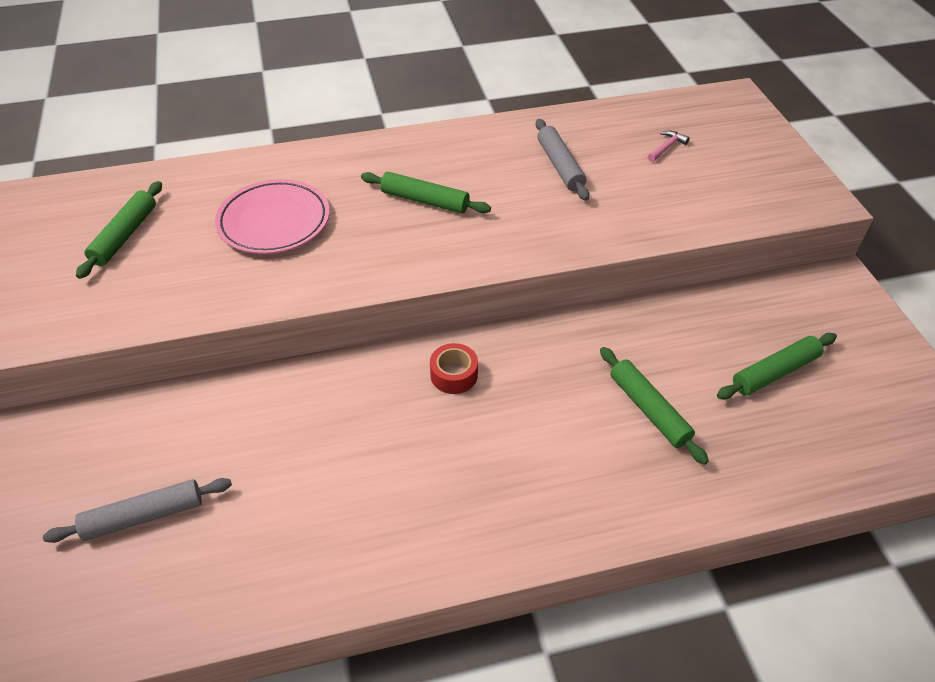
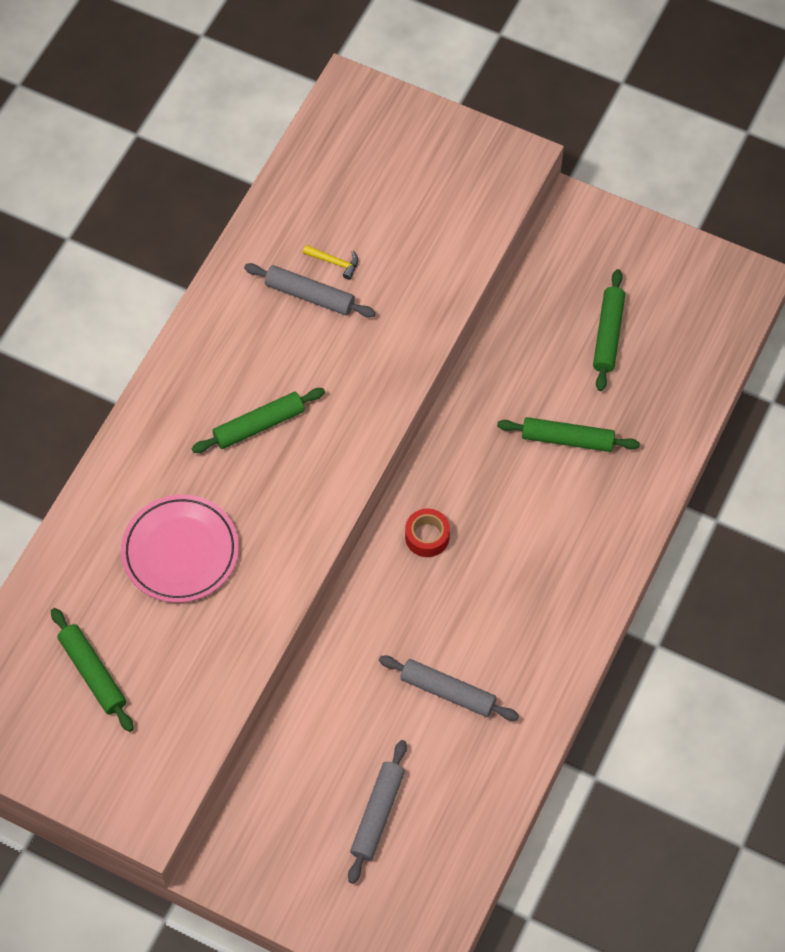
camera: 50 degrees left, 15 degrees up
pink hammer [648,131,690,162] -> none
none -> yellow hammer [303,245,358,280]
none -> grey rolling pin [379,656,519,721]

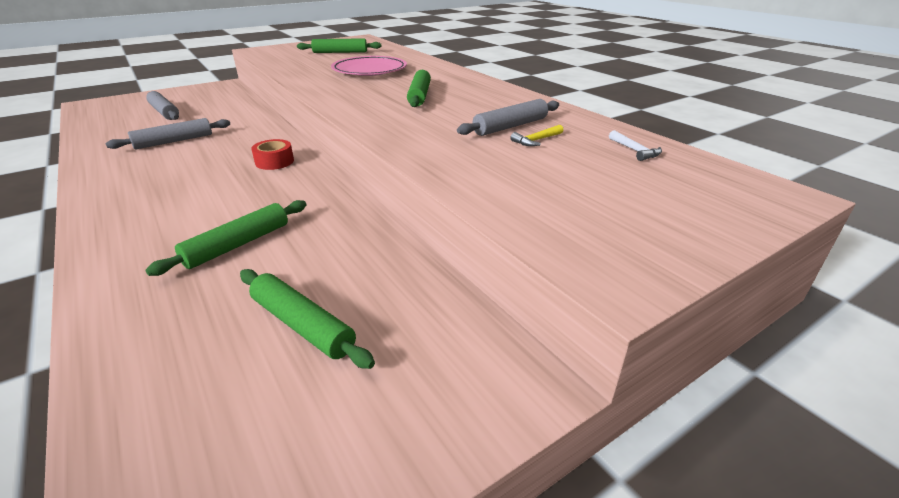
camera: 120 degrees right, 30 degrees down
none -> white hammer [609,130,662,161]

